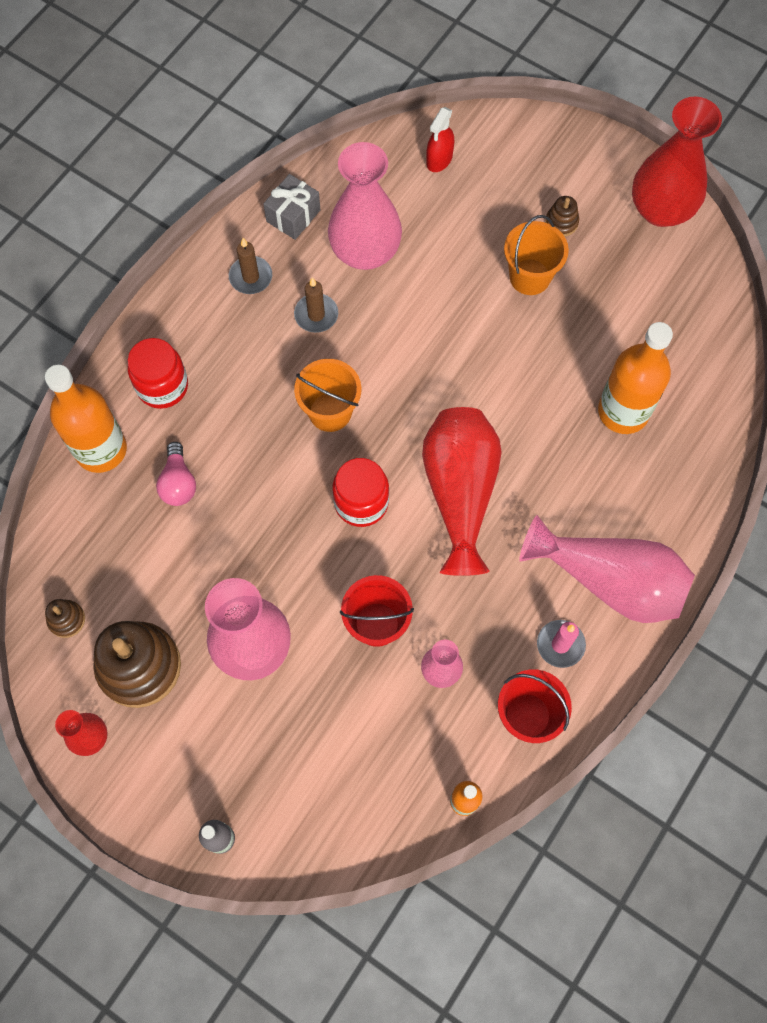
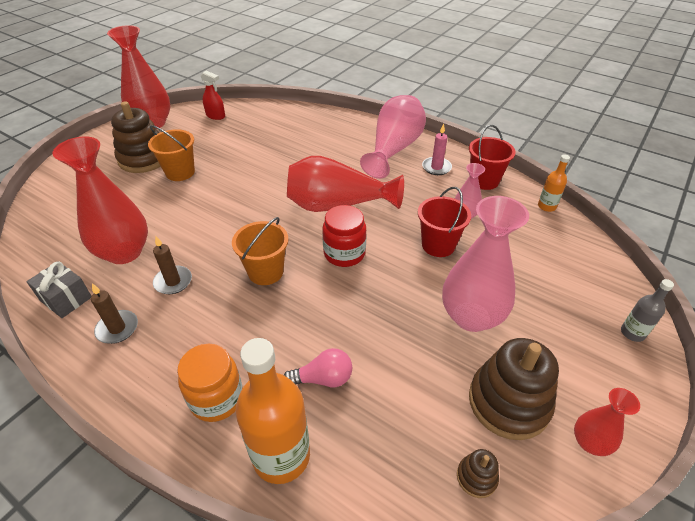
camera: 90 degrees left, 25 degrees down
red jar [127,338,188,409] -> orange jar [177,344,243,422]
pink vase [328,142,402,270] -> red vase [53,136,148,264]
red spray bottle [426,107,454,172] -> red spray bottle moved to [201,71,225,120]
brown stacking toy [545,196,579,237] -> brown stacking toy [111,101,161,173], size x2.22
orange bottle [598,322,673,434] -> none

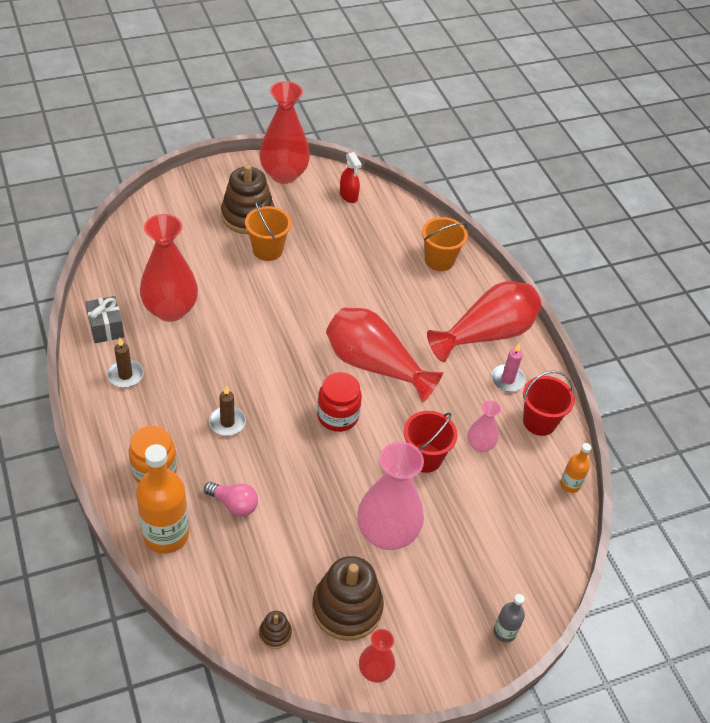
camera: 30 degrees right, 5 degrees up
brown candle [153,236,192,294] -> brown candle moved to [209,386,246,436]
orange bucket [232,217,289,285] -> orange bucket moved to [422,217,468,271]
pink vase [360,95,426,179] -> red vase [427,281,542,362]

